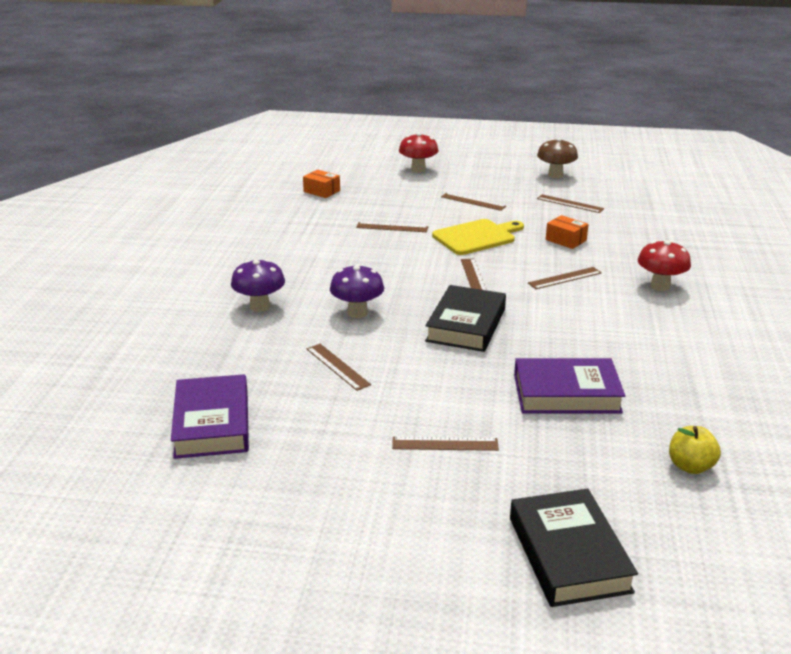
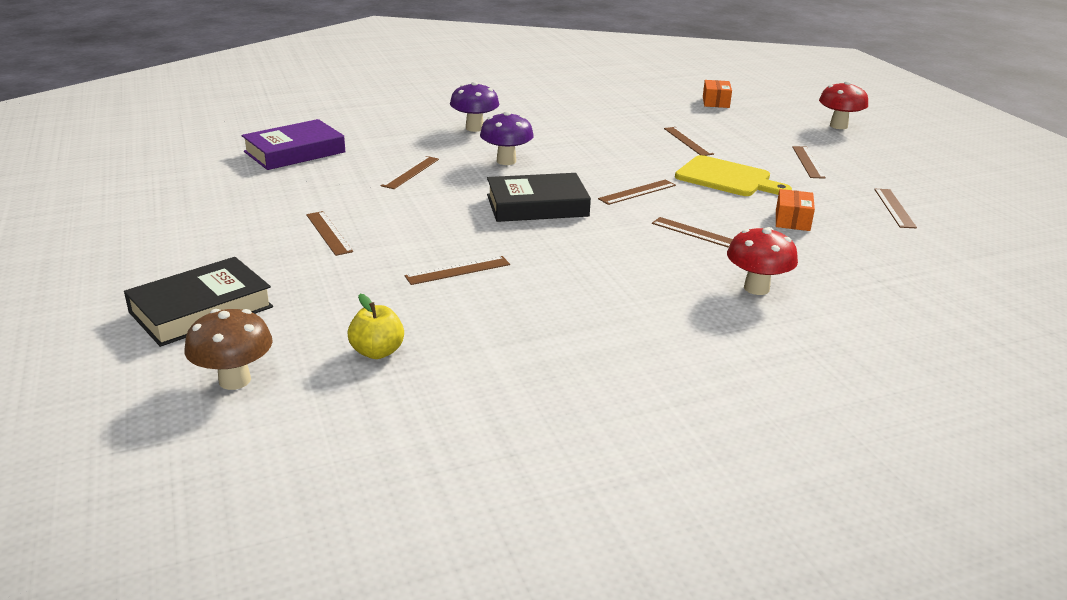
camera: 60 degrees right, 0 degrees up
purple book [514,358,625,413] -> brown ruler [405,256,510,285]
brown mushroom [537,138,578,179] -> brown mushroom moved to [185,309,273,390]

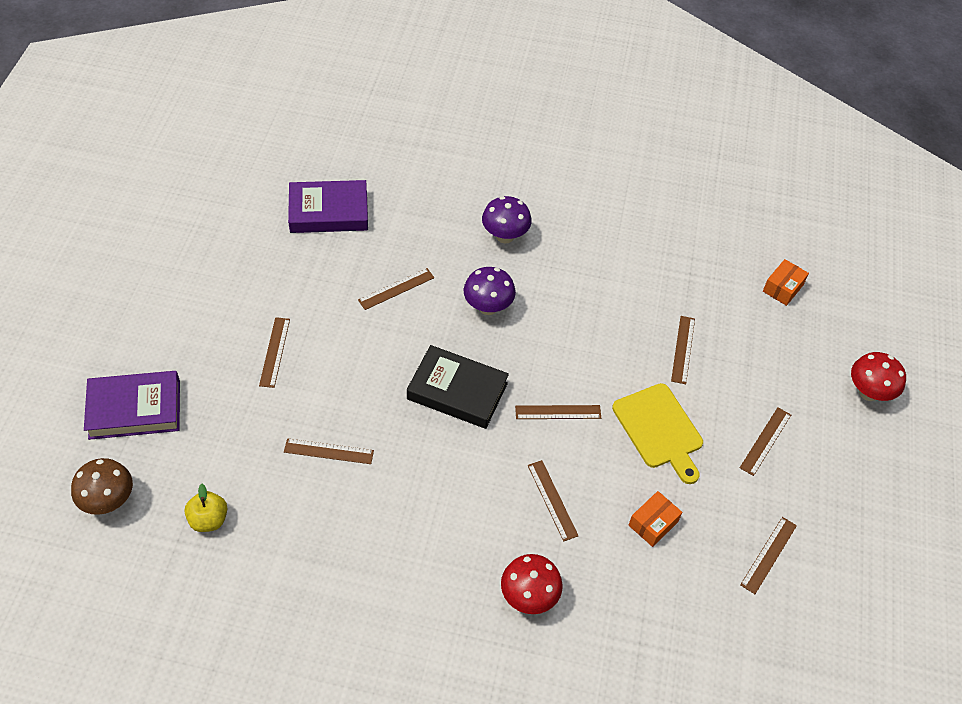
camera: 30 degrees right, 25 degrees up
black book [124,257,273,347] -> purple book [84,371,180,440]

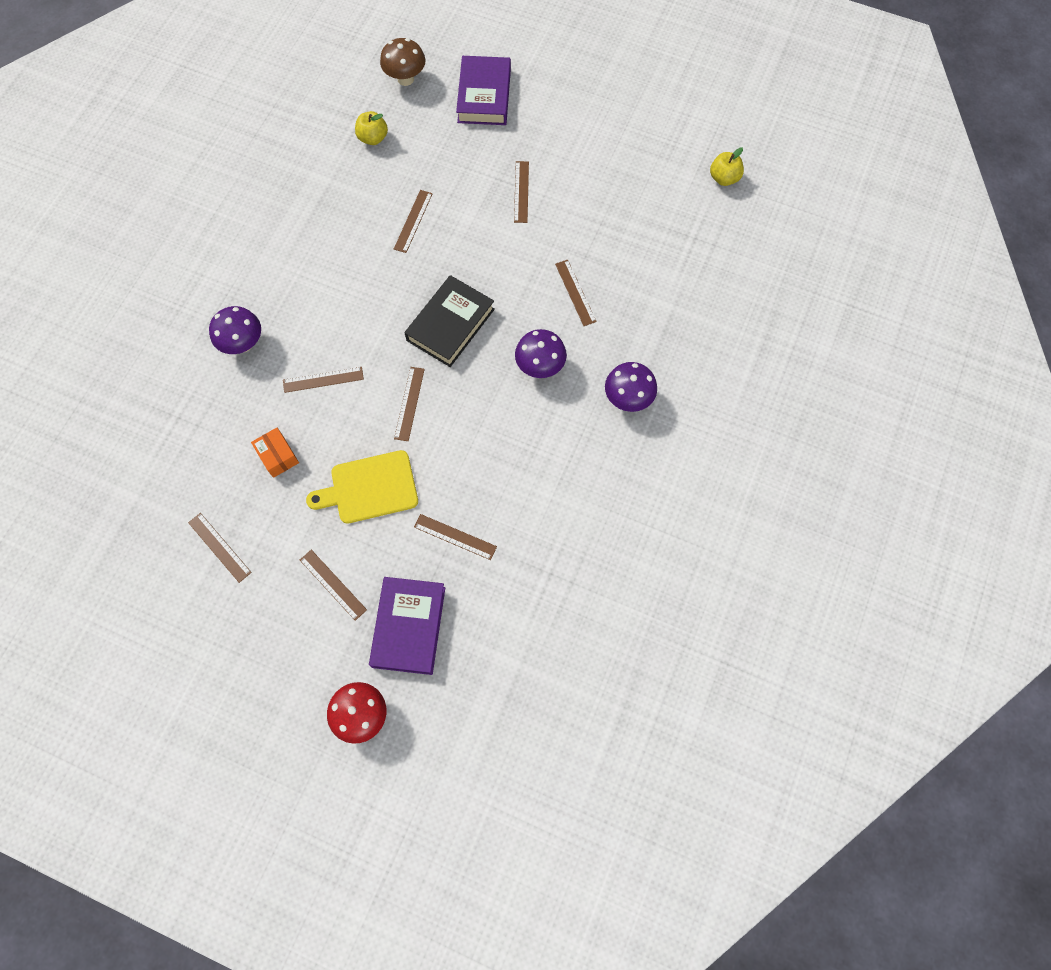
camera: 105 degrees right, 15 degrees up
brown ruler [259,317,290,388] -> brown ruler turned 75 degrees clockwise [514,161,529,223]
purple book [288,180,368,233] -> purple book moved to [369,577,445,675]
red mushroom [501,554,563,614] -> purple mushroom [209,306,261,354]
orange box [763,259,809,306] -> none
none -> yellow apple [710,147,744,186]

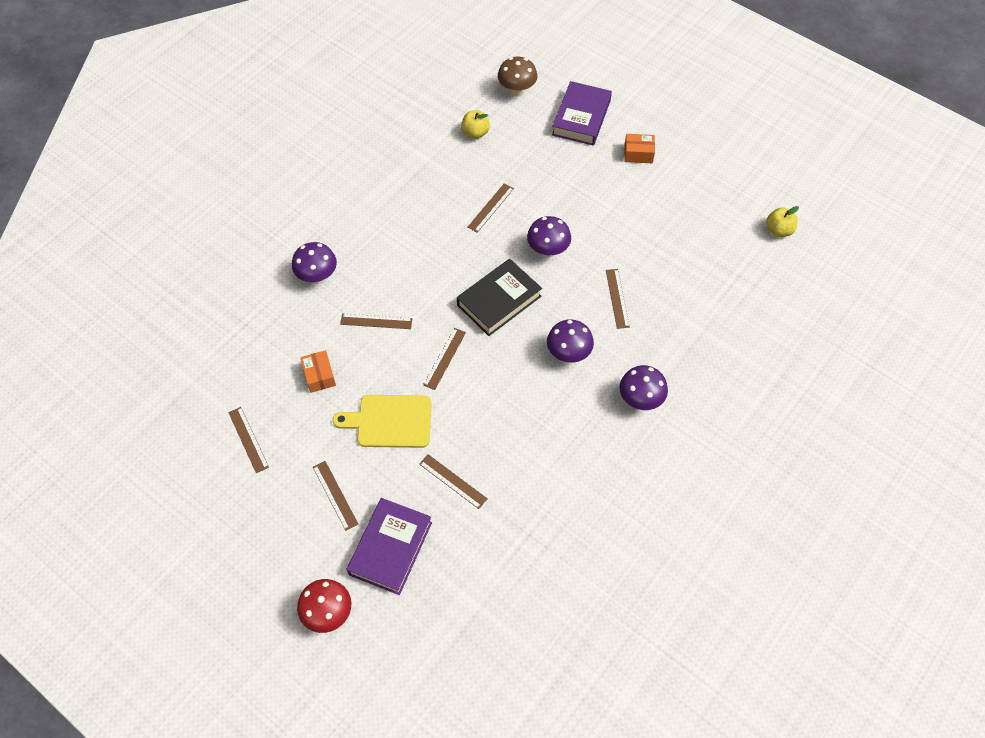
camera: 15 degrees right, 10 degrees down
brown ruler [514,161,529,223] -> none
none -> purple mushroom [527,216,571,258]
none -> orange box [624,134,655,163]

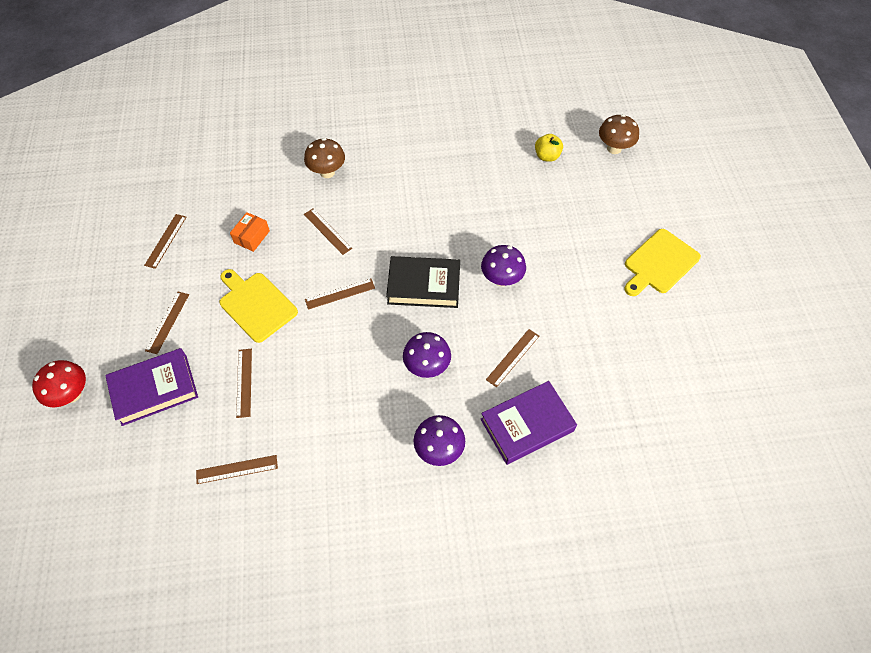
camera: 45 degrees right, 0 degrees up
purple mushroom [292,242,337,284] -> brown mushroom [304,138,345,178]
brown ruler [467,183,514,233] -> brown ruler moved to [196,455,278,484]
purple book [552,81,612,146] -> purple book moved to [481,381,577,465]
orange box [624,134,655,163] -> yellow cutting board [624,229,701,296]
yellow apple [766,206,799,237] -> none

